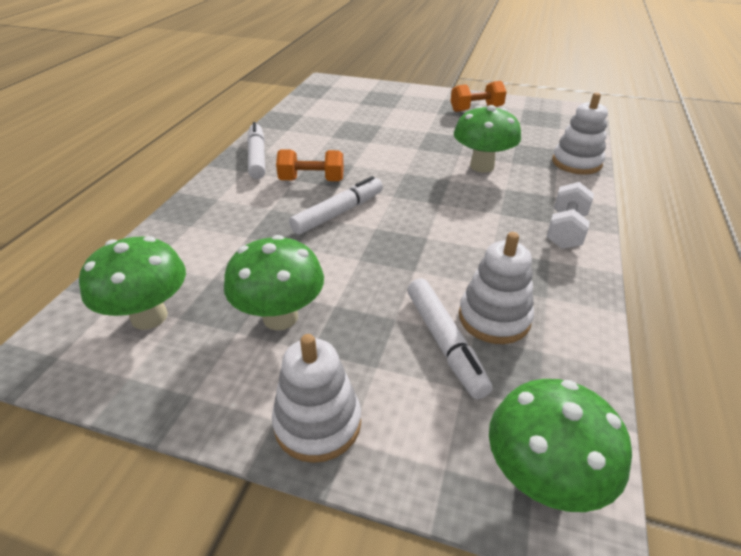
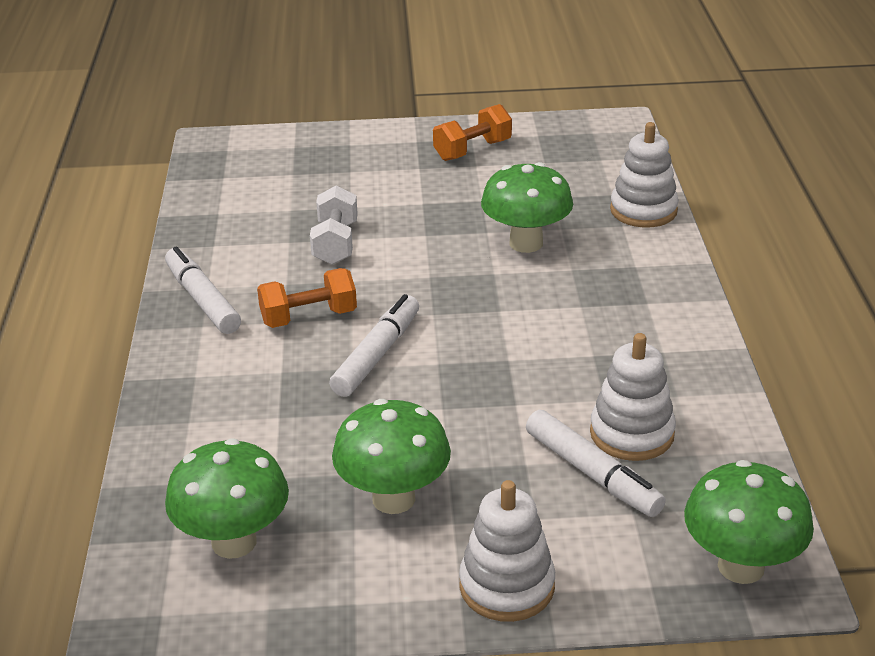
camera: 20 degrees left, 5 degrees down
white dumbbell [547,182,594,249] -> white dumbbell moved to [310,186,358,265]

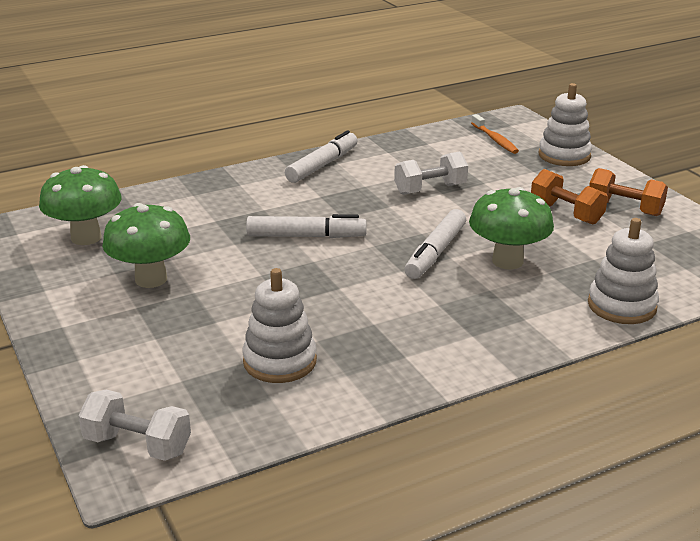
camera: 65 degrees right, 5 degrees down
orange dumbbell [257,268,357,328] -> orange dumbbell moved to [531,169,608,224]
white stacking toy [459,480,555,622] -> white stacking toy moved to [539,83,592,166]
white marker [526,410,666,517] -> white marker moved to [404,209,466,279]
green mushroom [684,460,814,584] -> white dumbbell [78,390,191,461]
none -> orange toothbrush [471,114,519,154]

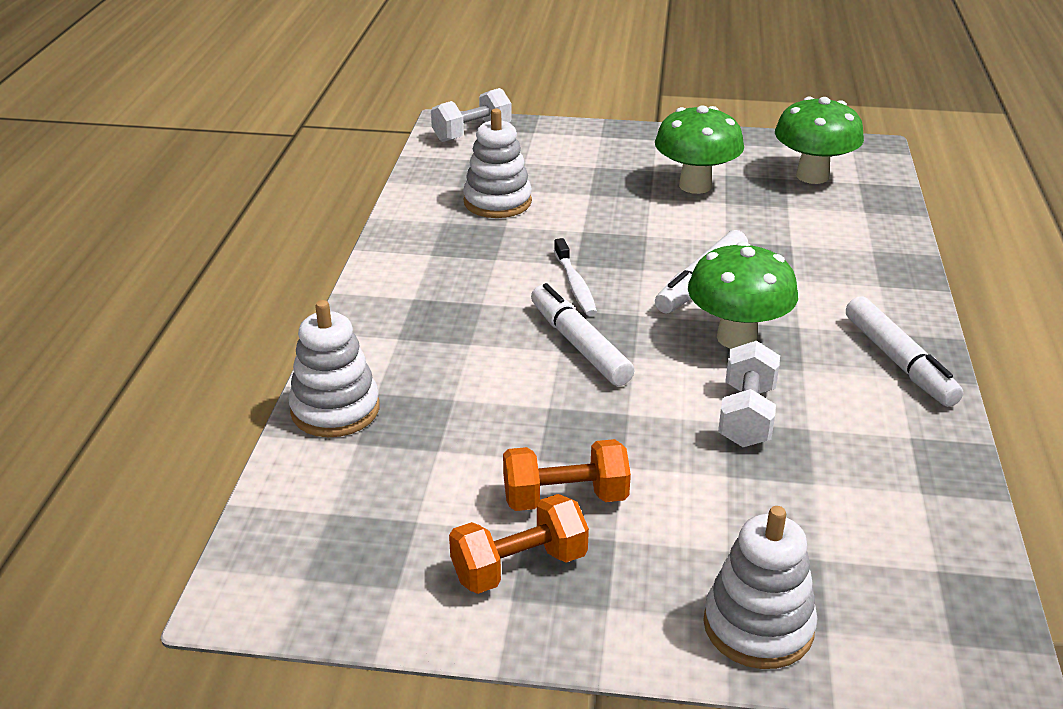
camera: 125 degrees right, 5 degrees up
green mushroom [469,187,554,269] -> green mushroom moved to [688,241,798,349]
orange toothbrush [471,114,519,154] -> none
none -> white toothbrush [554,238,597,316]

